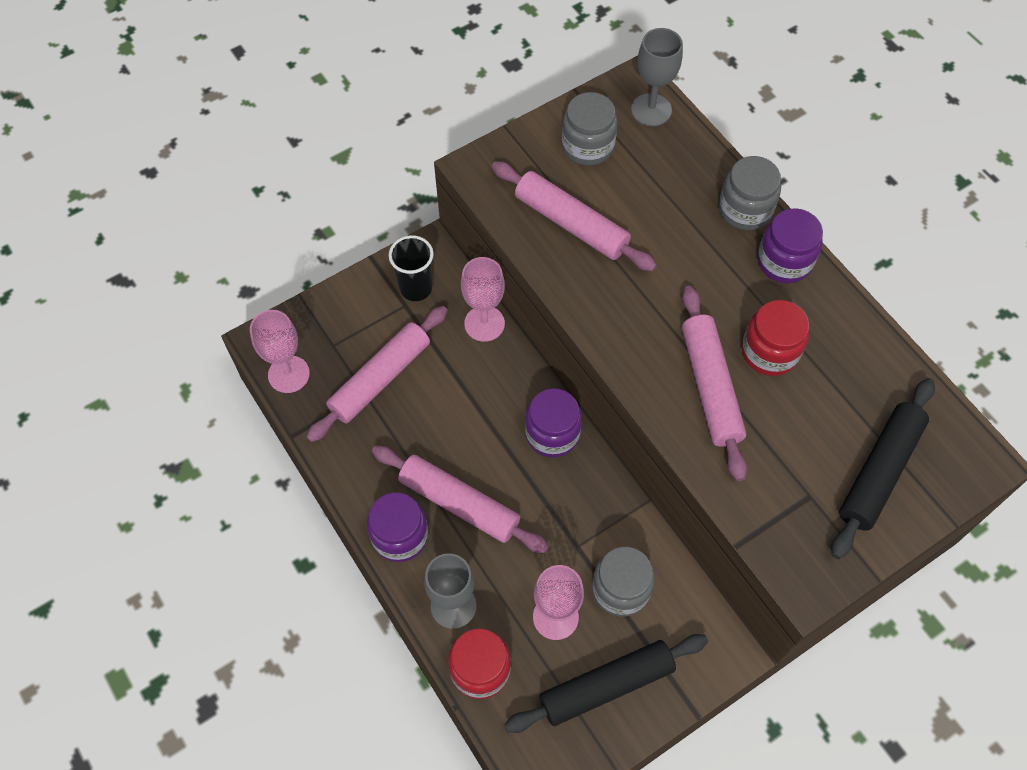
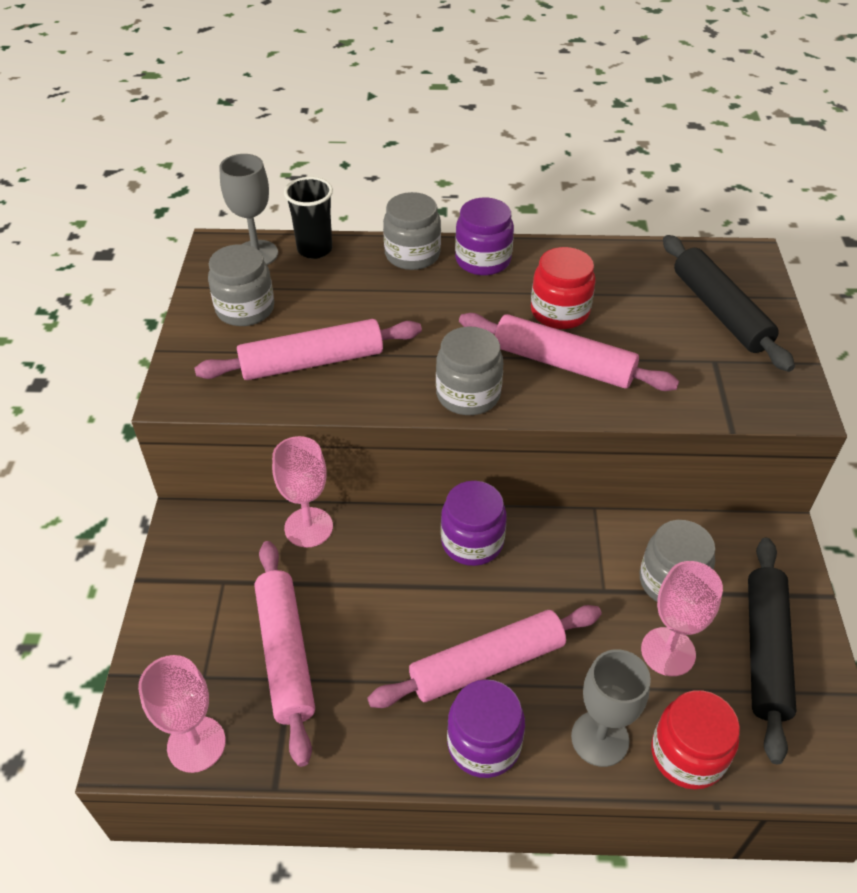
camera: 55 degrees left, 15 degrees down
black cup [388,235,434,301] -> black cup moved to [284,177,333,259]
none -> grey jar [436,326,503,415]

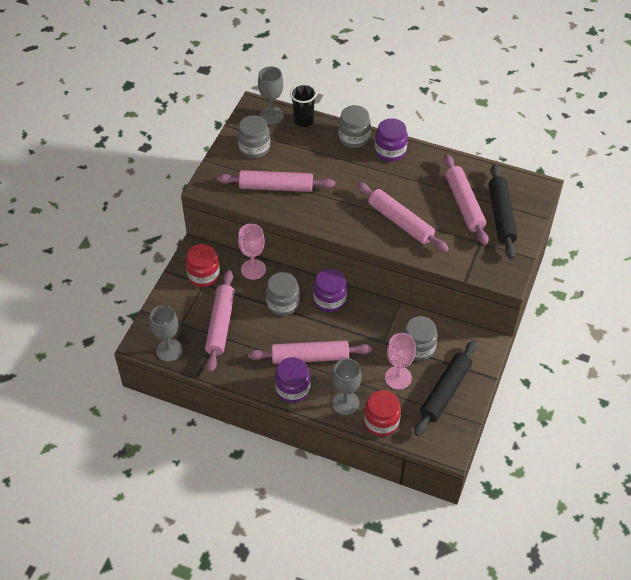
camera: 20 degrees right, 5 degrees up
pink goblet [138,655,226,773] -> grey goblet [150,305,183,362]
grey jar [436,326,503,415] -> grey jar moved to [266,272,300,316]
red jar [531,247,596,329] -> red jar moved to [186,244,220,287]
none -> pink rolling pin [444,154,489,245]

